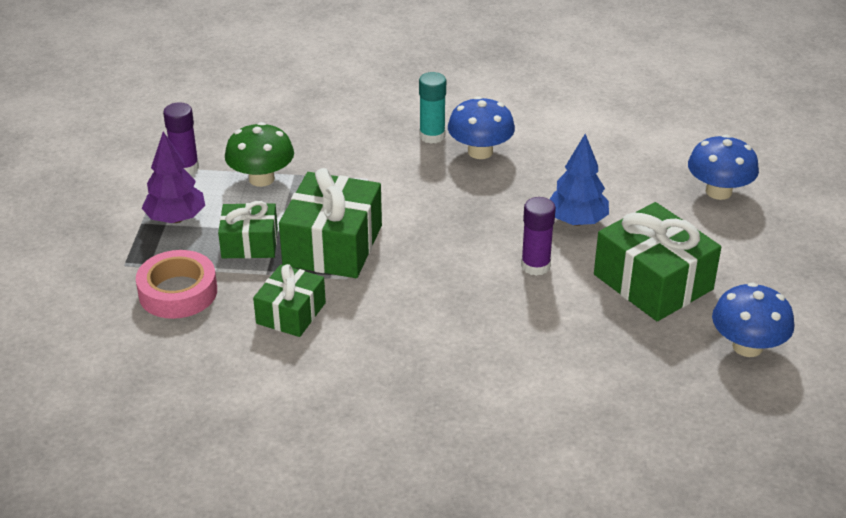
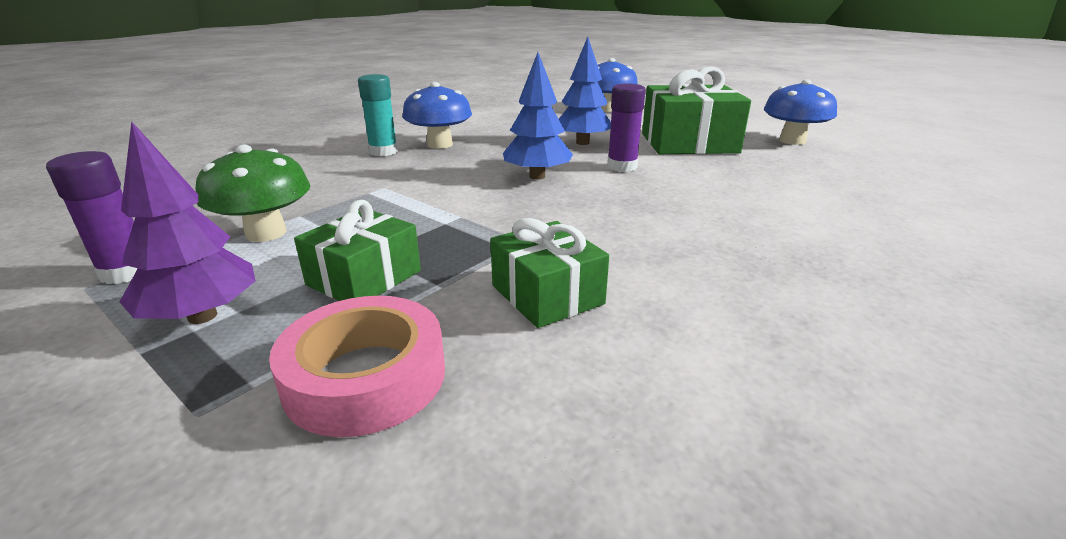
camera: 55 degrees left, 10 degrees down
green gift [279,168,382,278] -> none
none -> blue tree [503,52,573,180]

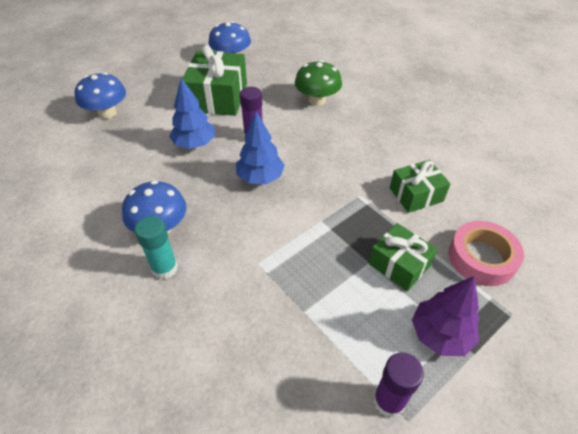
camera: 80 degrees left, 20 degrees up
green mushroom [195,145,310,242] -> green mushroom moved to [295,60,342,106]

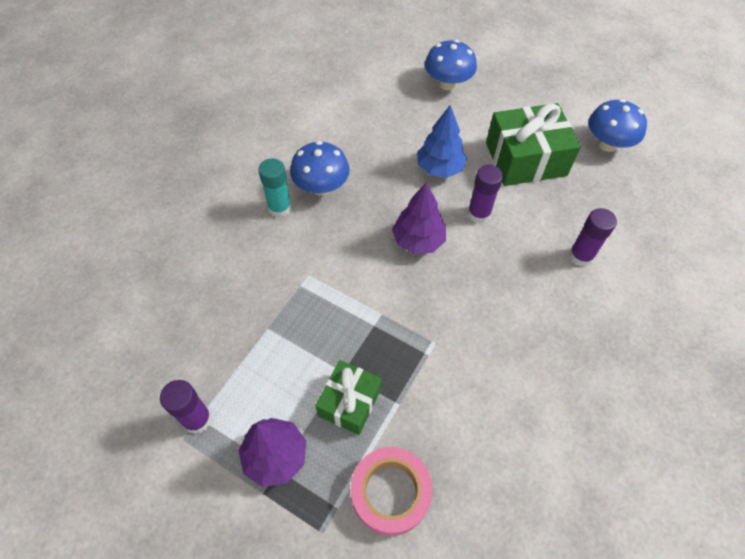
camera: 70 degrees right, 10 degrees up
blue tree [236,111,285,184] -> purple tree [392,182,446,254]
green mushroom [295,60,342,106] -> purple glue stick [569,208,617,267]
green gift [390,160,451,213] -> none

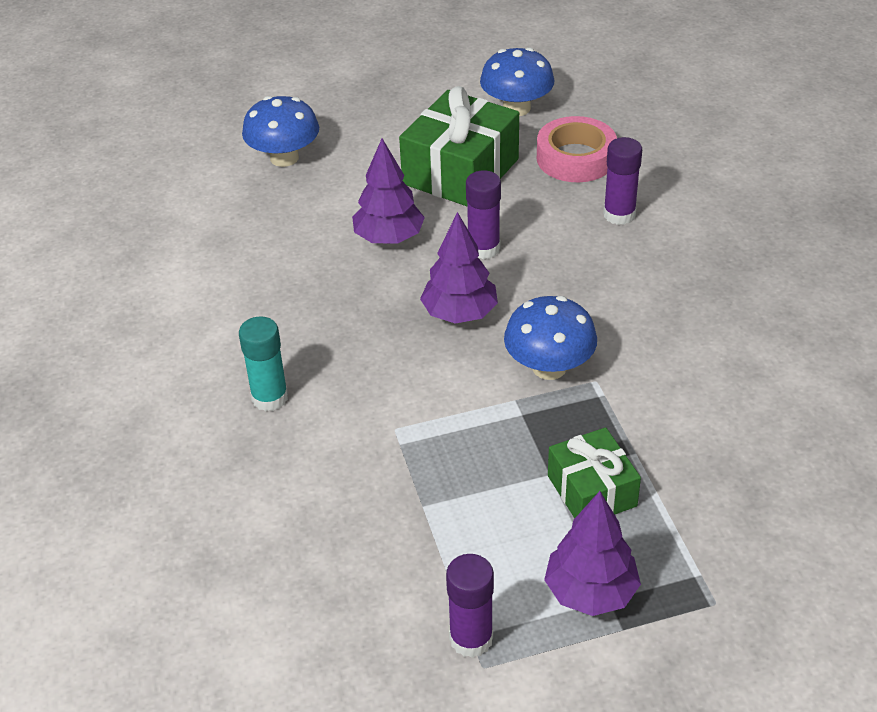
camera: 45 degrees left, 15 degrees down
blue mushroom [290,141,350,196] -> blue mushroom moved to [504,296,597,380]
pink tape [351,447,433,536] -> pink tape moved to [537,116,617,182]
blue tree [417,105,467,178] -> purple tree [352,139,425,244]

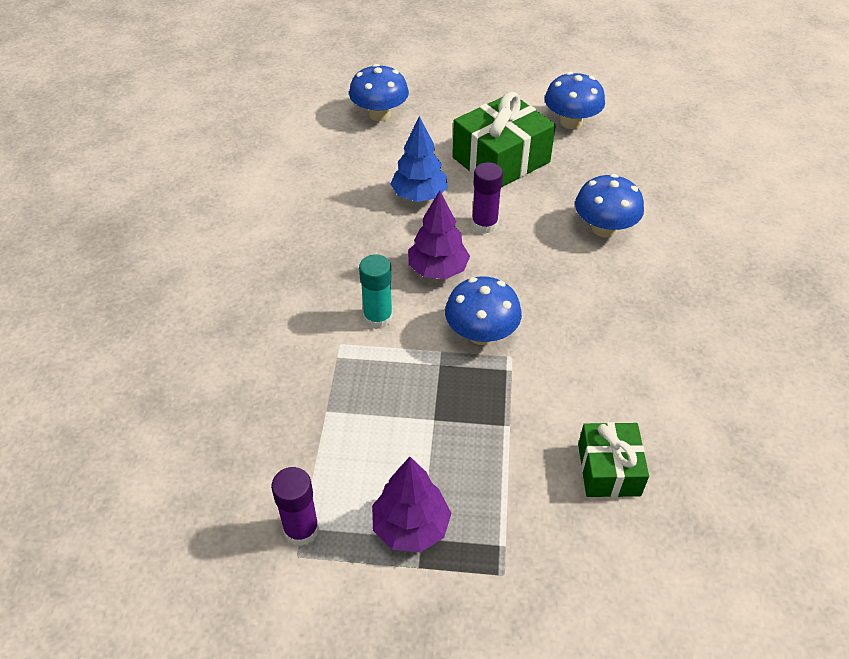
camera: 20 degrees right, 5 degrees up
turquoise glue stick [239,316,288,411] -> turquoise glue stick moved to [359,254,393,329]
purple tree [352,139,425,244] -> blue tree [390,116,448,202]
pink tape [537,116,617,182] -> none
green gift [548,427,641,518] -> green gift moved to [578,422,649,497]
purple glue stick [603,137,642,225] -> blue mushroom [575,174,644,237]

